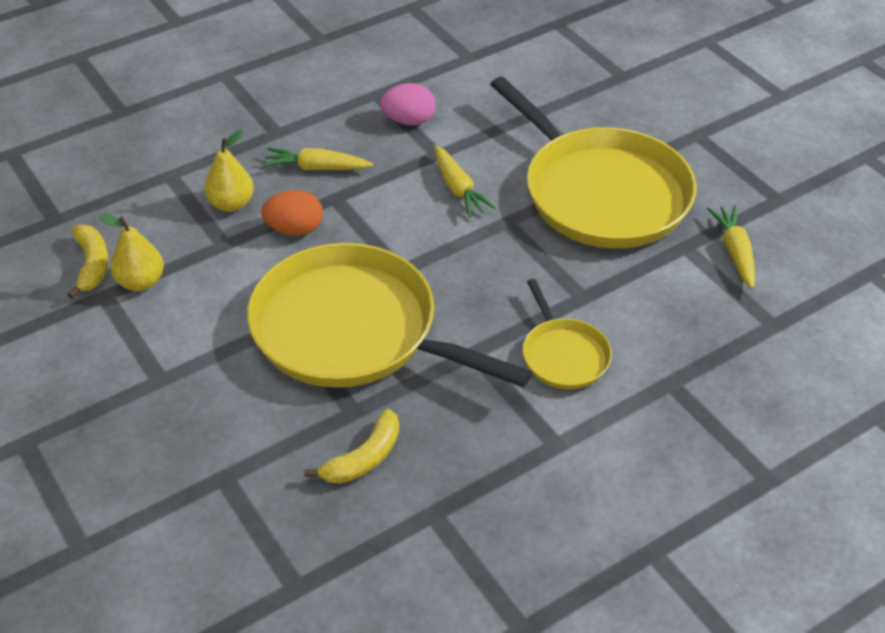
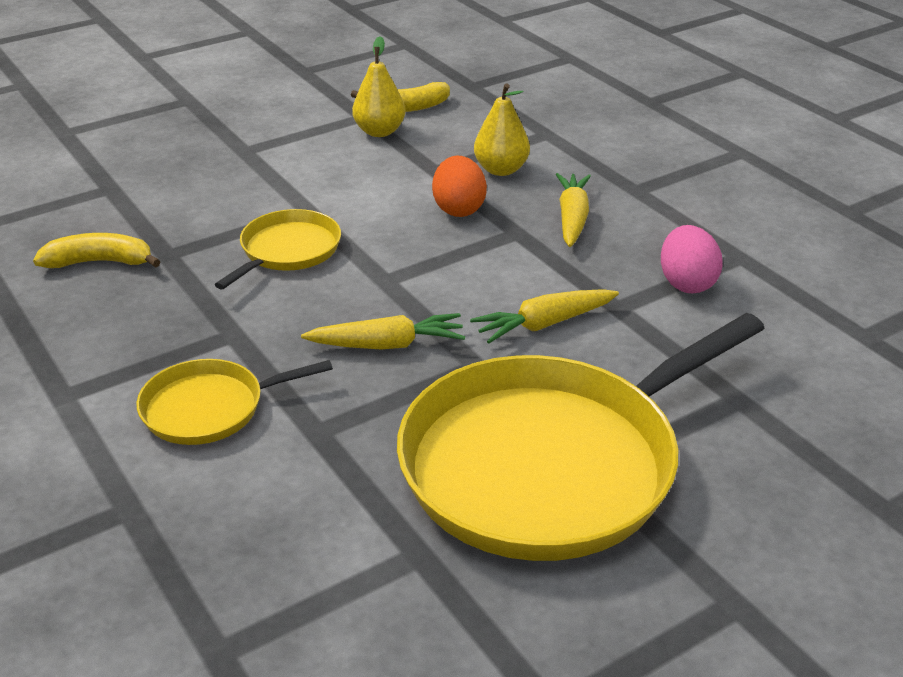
camera: 90 degrees right, 10 degrees down
yellow pan [247,243,532,388] -> yellow pan [215,209,341,289], size x0.47
yellow banana [304,409,399,484] -> yellow banana turned 135 degrees clockwise [33,233,161,268]
yellow carrot [707,205,755,289] -> yellow carrot moved to [301,313,465,350]

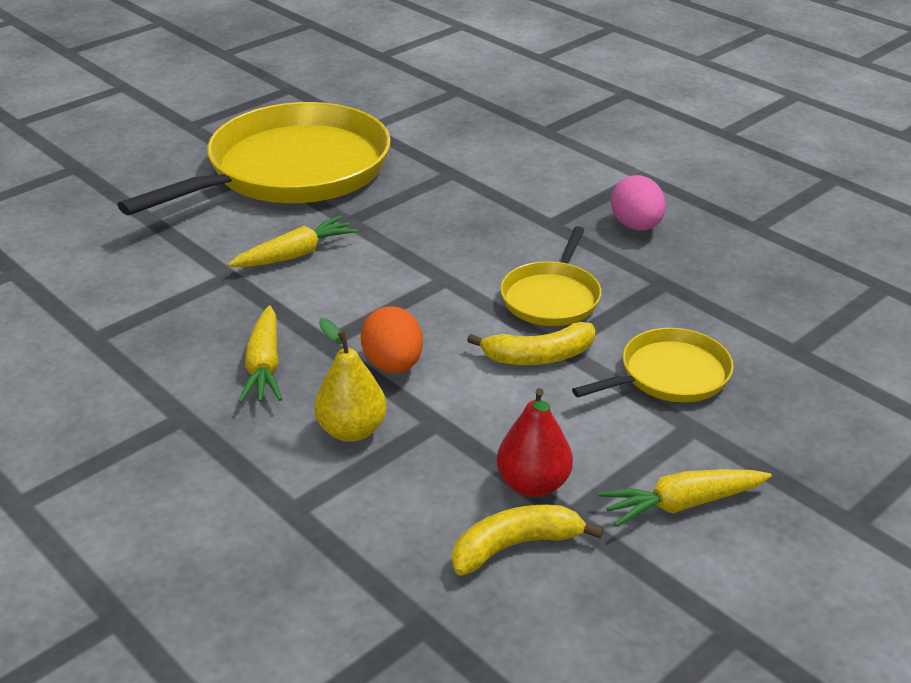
camera: 170 degrees right, 0 degrees up
yellow banana [33,233,161,268] -> yellow banana moved to [467,322,595,365]
yellow pan [136,359,333,445] -> yellow pan moved to [572,328,734,402]
yellow carrot [301,313,465,350] -> yellow carrot moved to [598,469,772,527]
yellow pear [352,36,405,137] -> red pear [497,388,573,497]
pink egg [661,225,723,293] -> pink egg moved to [611,175,666,231]

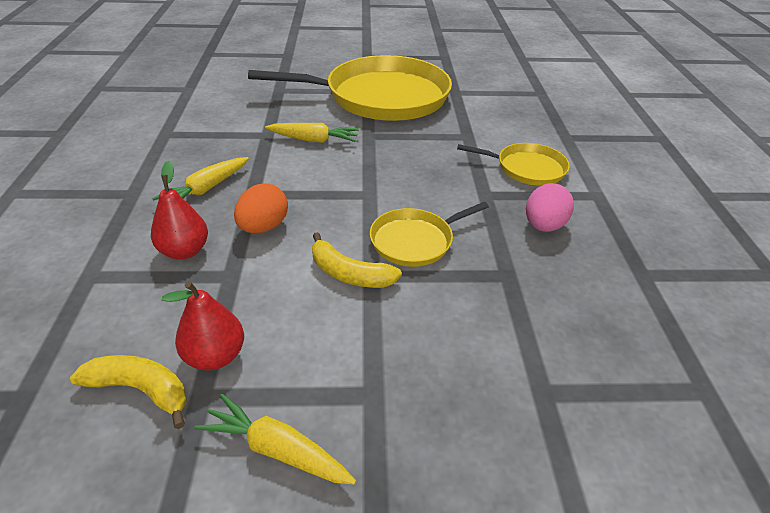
camera: 40 degrees right, 5 degrees up
yellow pear [314,318,387,442] -> red pear [151,161,208,260]
yellow pan [572,328,734,402] -> yellow pan moved to [457,143,570,186]

